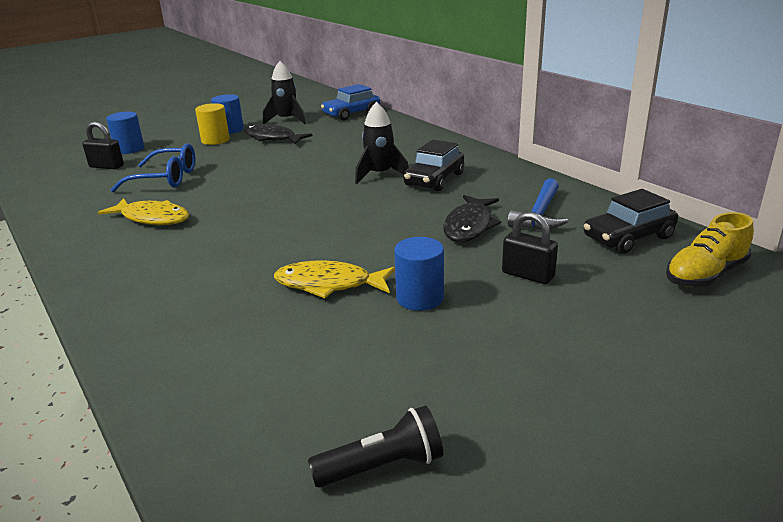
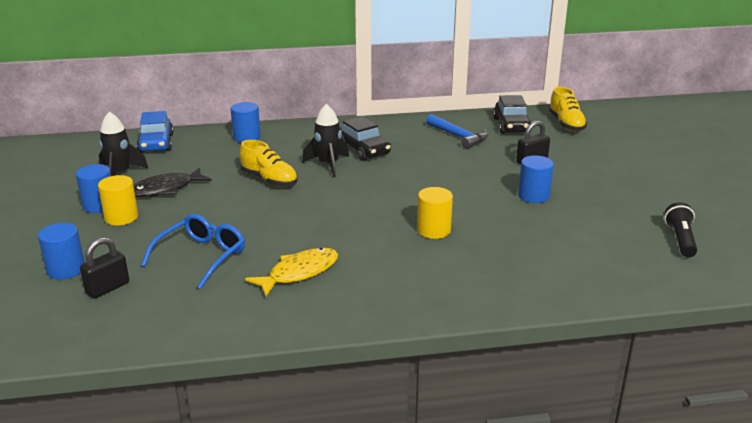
camera: 65 degrees left, 0 degrees up
yellow fish [274,261,395,298] -> none
black fish [443,195,501,242] -> none
none -> blue cylinder [231,102,261,142]
none -> yellow shoe [240,140,298,187]
none -> yellow cylinder [417,187,453,239]

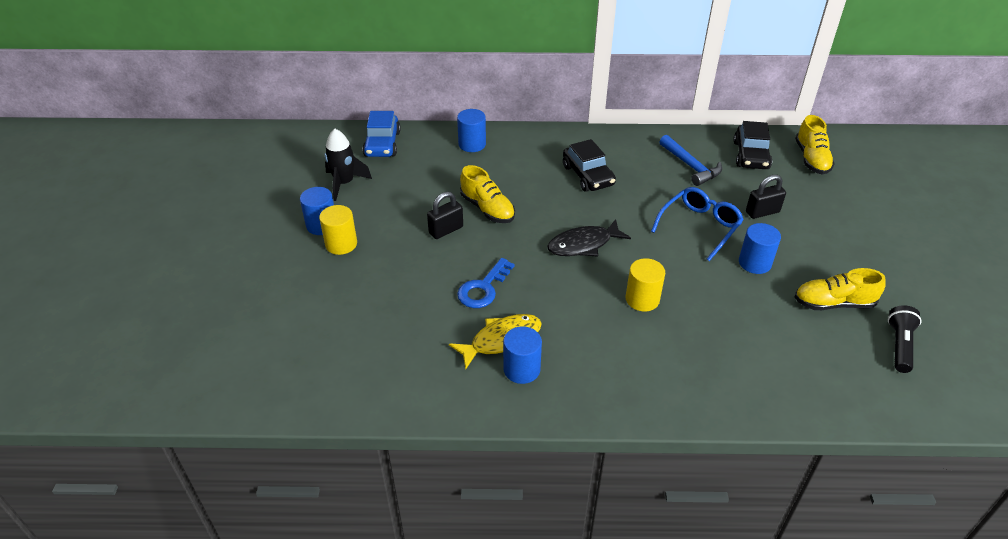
camera: 10 degrees right, 15 degrees up
blue cylinder [38,223,85,280] -> blue cylinder moved to [503,326,542,384]
black padlock [80,237,129,299] -> black padlock moved to [427,192,463,239]
black fish [133,167,212,197] -> black fish moved to [547,219,631,257]
blue glasses [141,214,245,289] -> blue glasses moved to [651,187,744,261]
black rocket [302,104,349,177] -> none
none -> blue key [457,258,514,308]
none -> yellow shoe [794,268,886,310]

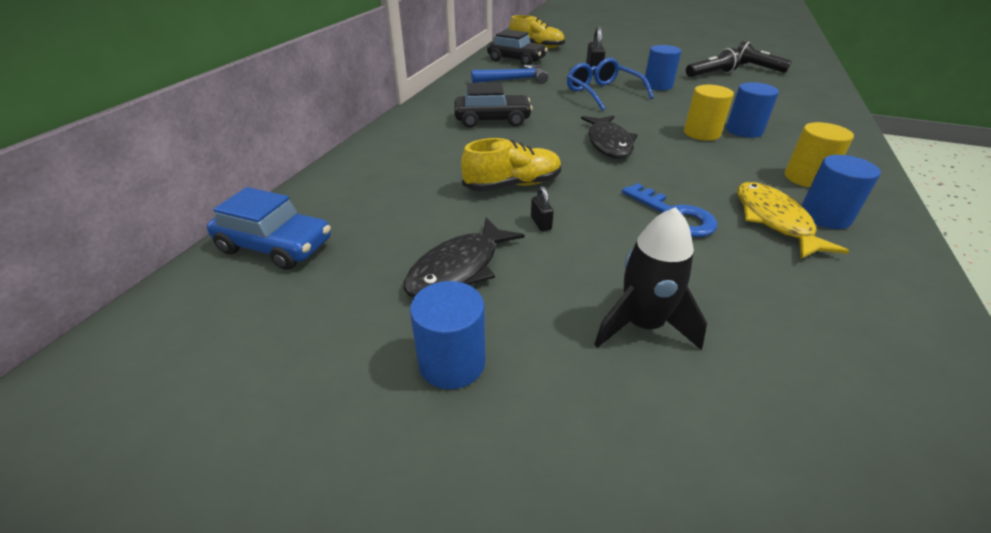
camera: 70 degrees left, 5 degrees down
yellow cylinder [319,205,357,255] -> yellow cylinder moved to [785,122,854,188]
black rocket [325,129,372,201] -> black rocket moved to [594,207,707,350]
black padlock [427,192,463,239] -> black padlock [531,186,554,231], size x0.56
blue cylinder [457,109,486,152] -> blue cylinder moved to [726,82,779,138]
yellow shoe [794,268,886,310] -> black flashlight [686,48,740,77]
none -> black fish [404,218,524,297]

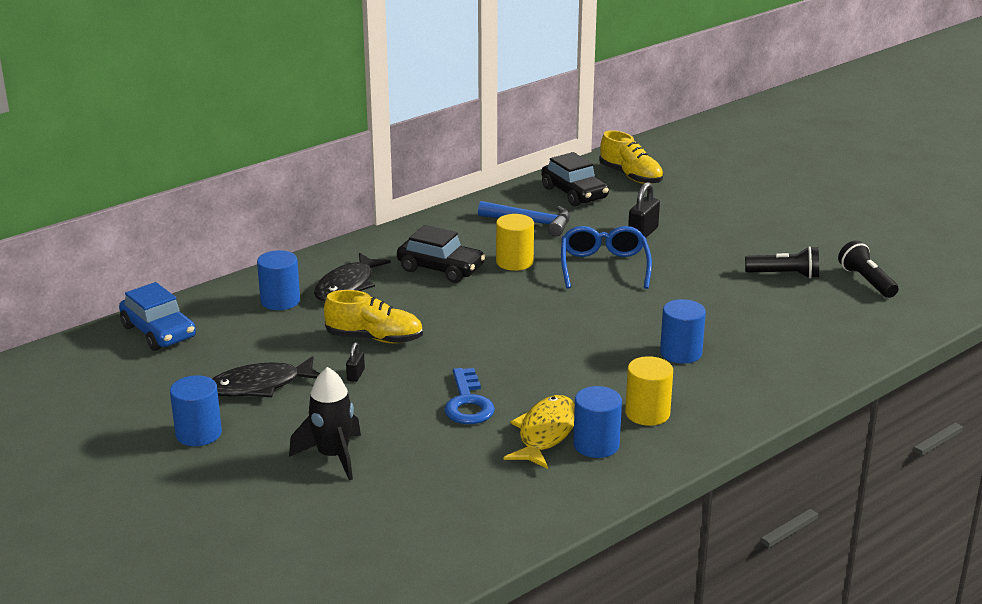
camera: 30 degrees right, 10 degrees down
black fish [581,115,638,159] -> black fish moved to [314,253,391,301]
blue cylinder [643,45,681,90] -> blue cylinder moved to [257,250,300,310]
yellow cylinder [684,85,734,141] -> yellow cylinder moved to [496,214,534,271]

